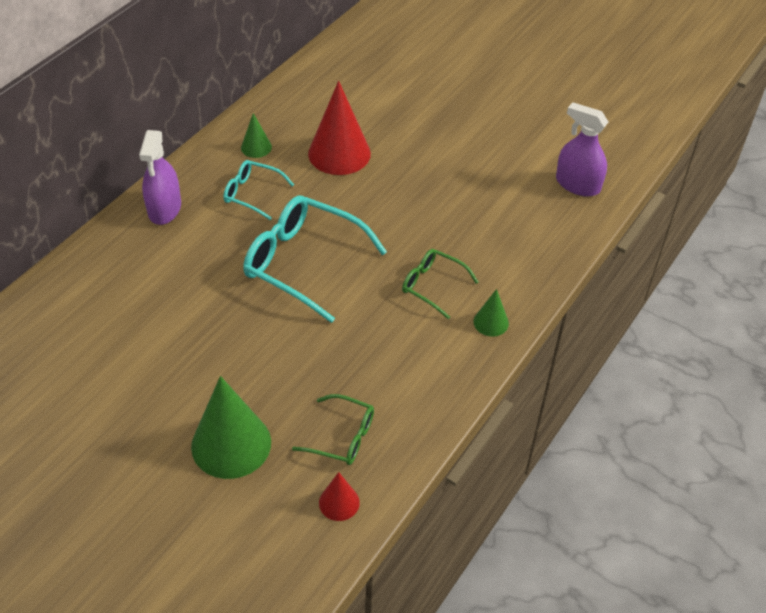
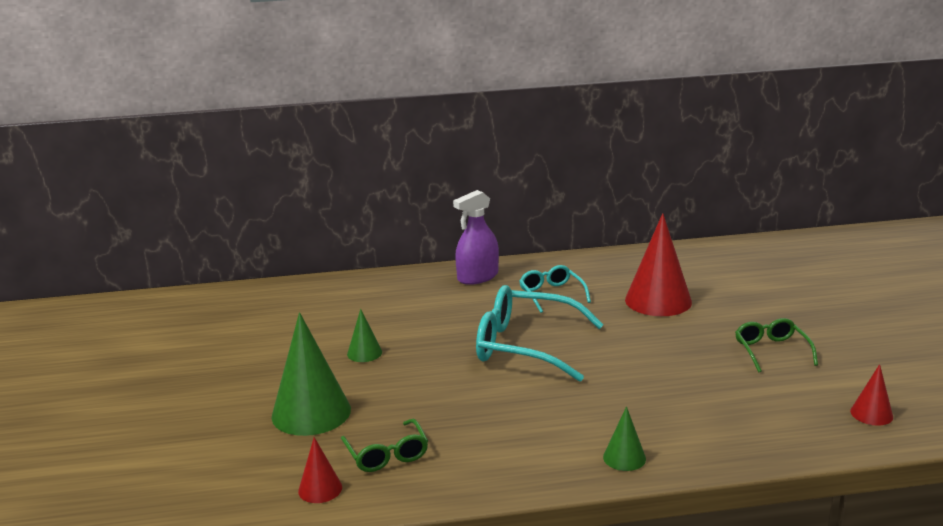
camera: 50 degrees right, 25 degrees down
green cone [241,113,272,158] -> green cone moved to [347,309,382,362]
turquoise glasses [243,195,387,323] -> turquoise glasses turned 60 degrees counterclockwise [476,285,604,382]
green glasses [402,249,478,319] -> green glasses moved to [735,318,818,372]
purple spray bottle [556,102,608,196] -> red cone [850,364,893,426]

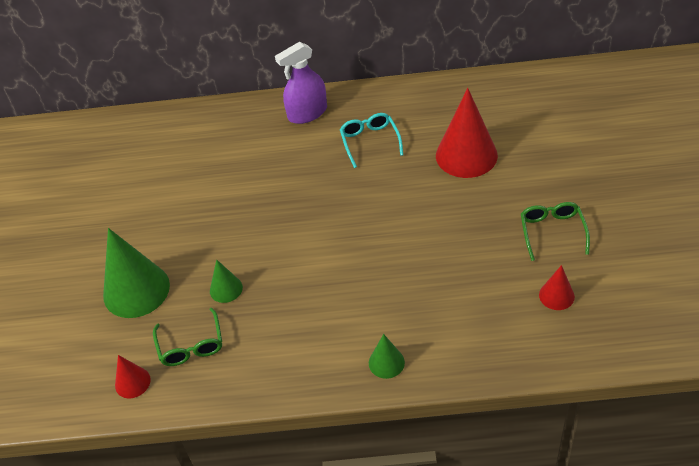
camera: 10 degrees right, 25 degrees up
green cone [347,309,382,362] -> green cone moved to [210,260,243,303]
turquoise glasses [476,285,604,382] -> none
red cone [850,364,893,426] -> red cone moved to [539,265,575,310]

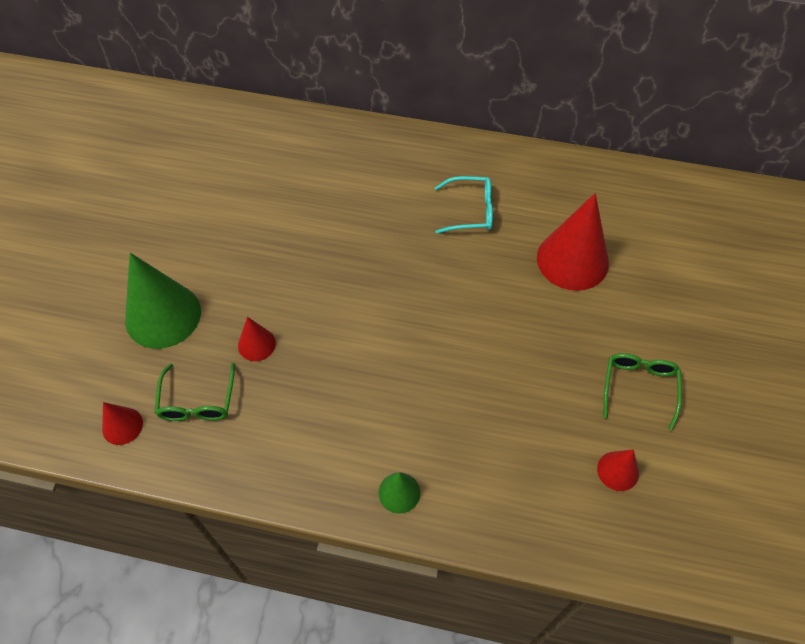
camera: 10 degrees right, 10 degrees up
green cone [210,260,243,303] -> red cone [238,317,276,361]
purple spray bottle [275,42,327,124] -> none
turquoise glasses [340,113,403,168] -> turquoise glasses turned 90 degrees clockwise [435,176,493,234]

